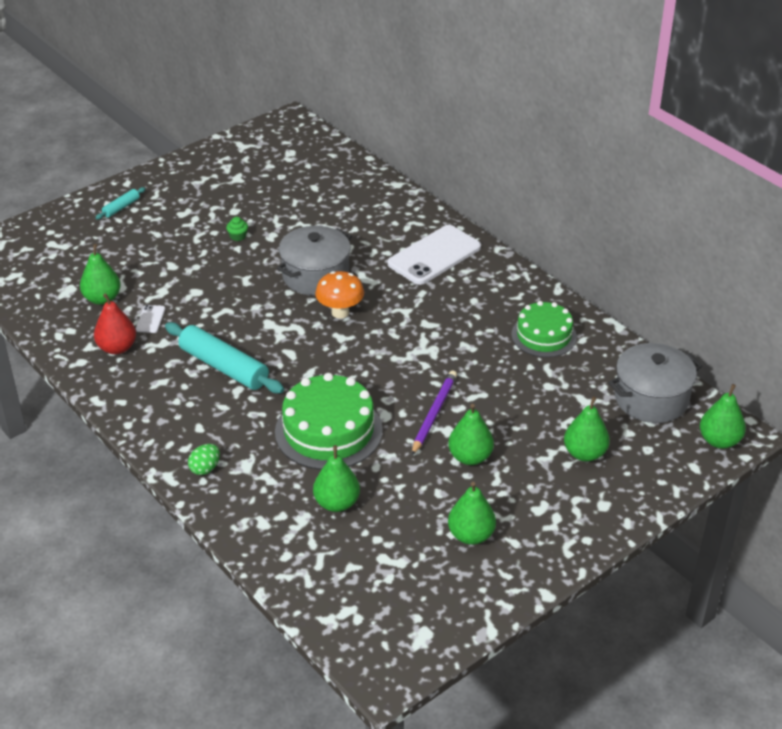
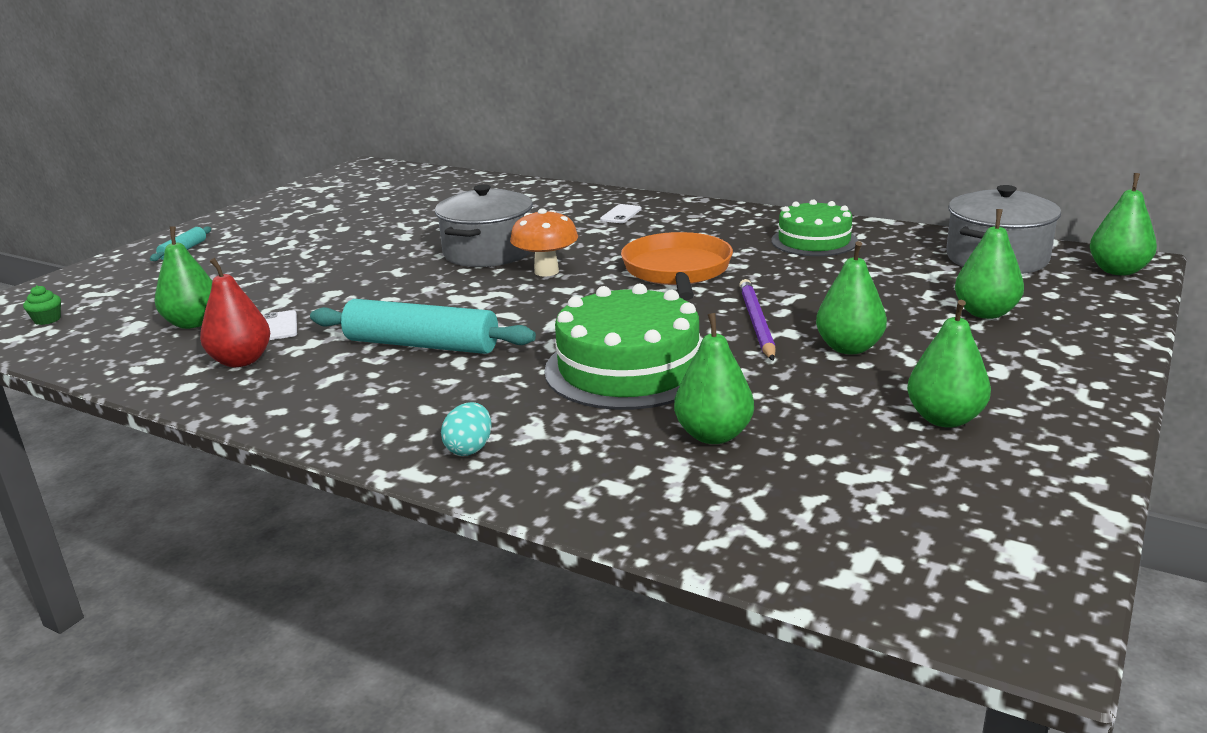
camera: 20 degrees left, 15 degrees down
green egg [188,444,220,475] -> turquoise egg [441,402,491,456]
green cupcake [226,217,248,241] -> green cupcake moved to [23,285,61,325]
white phone [388,225,481,285] -> white phone [600,204,642,223], size x0.42
none -> orange pan [621,232,733,300]

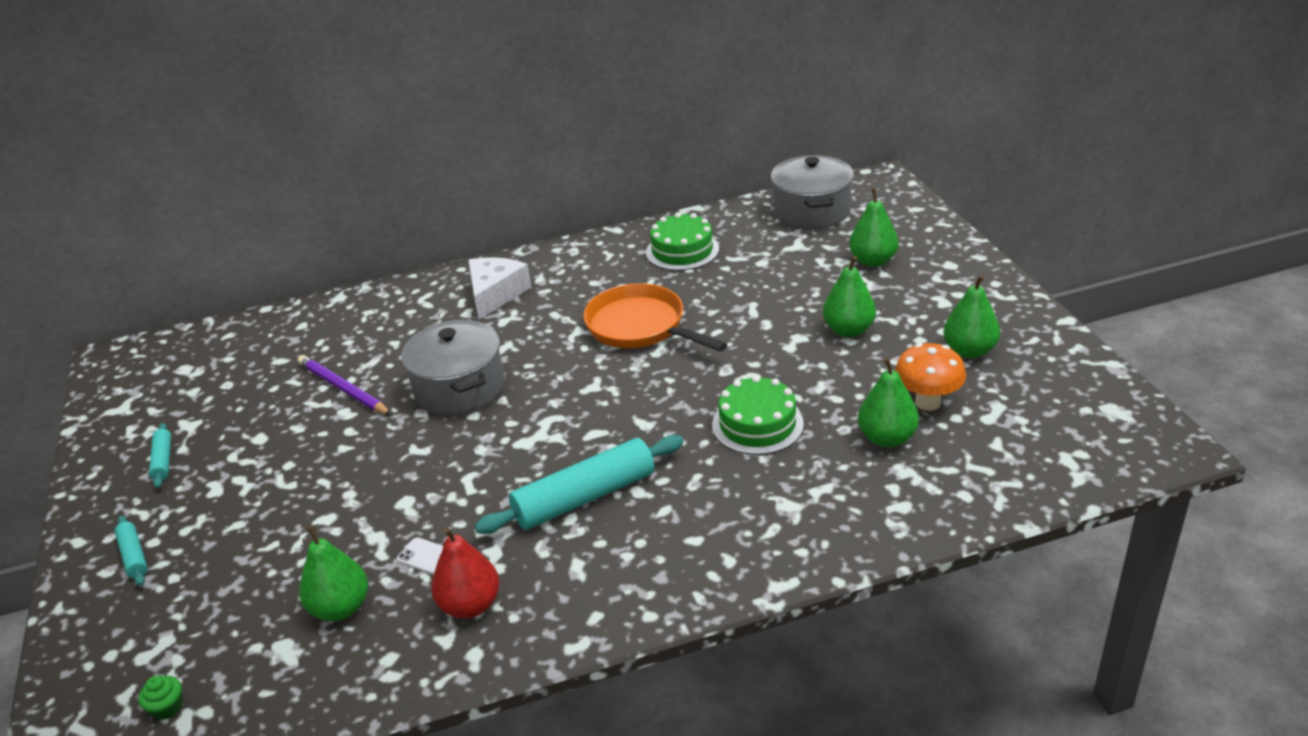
camera: 45 degrees left, 10 degrees up
turquoise egg [441,402,491,456] -> none
orange mushroom [510,208,578,277] -> orange mushroom moved to [895,343,966,411]
green cake [544,284,700,410] -> green cake [712,375,804,455], size x0.65
white phone [600,204,642,223] -> white cheese [468,257,531,320]
purple pencil [739,279,776,361] -> purple pencil moved to [298,355,391,415]
green pear [1090,173,1157,275] -> none
none -> turquoise rolling pin [149,423,171,488]

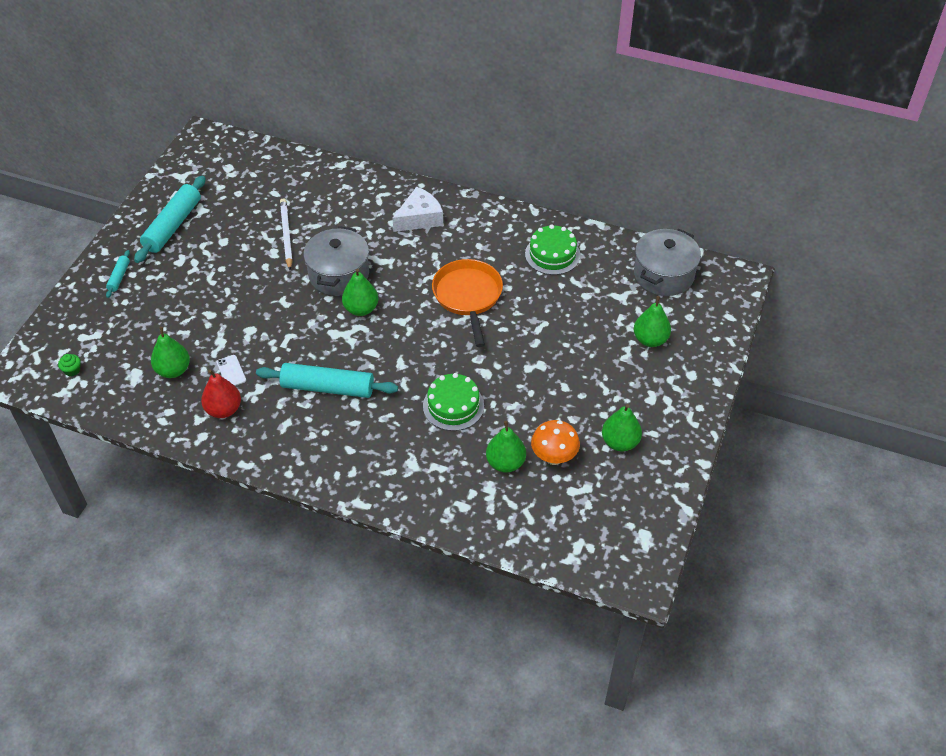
camera: 35 degrees right, 15 degrees up
turquoise rolling pin [149,423,171,488] -> turquoise rolling pin [134,176,205,263], size x2.08
purple pencil [298,355,391,415] -> white pencil [280,198,293,270]
green pear [823,256,876,337] -> green pear moved to [342,269,378,316]

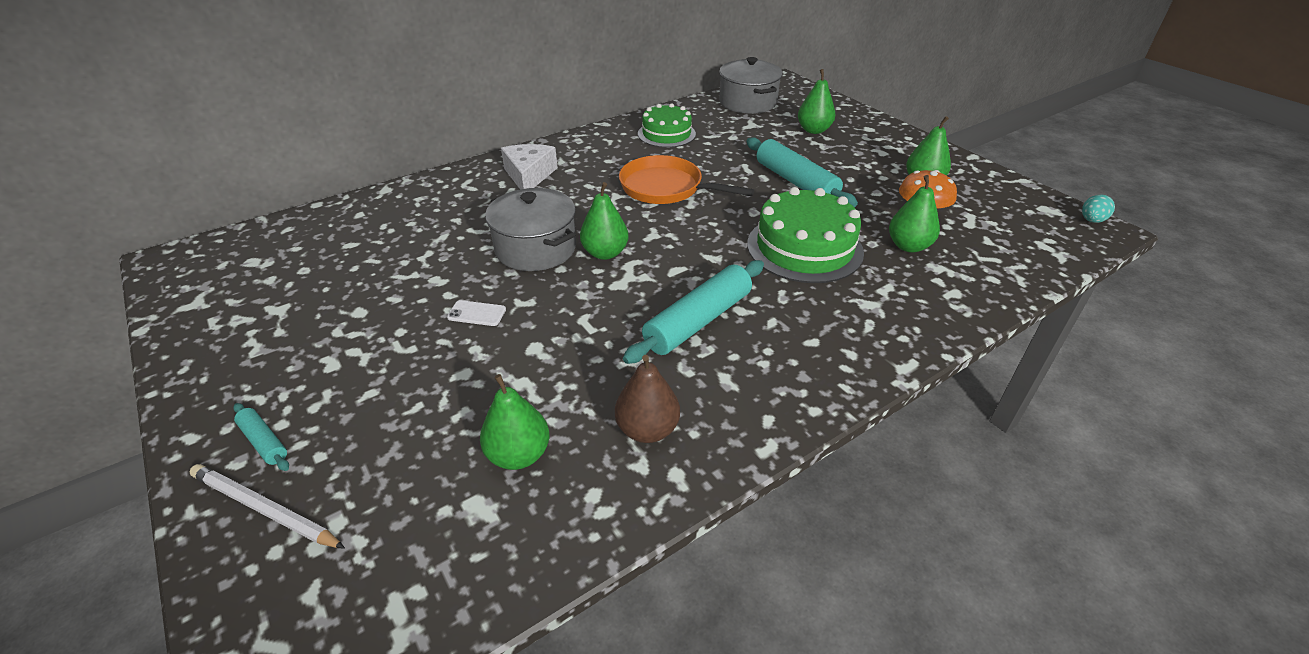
camera: 55 degrees left, 10 degrees down
green cupcake [58,354,81,376] -> none
turquoise rolling pin [134,176,205,263] -> turquoise rolling pin moved to [746,137,858,207]
red pear [201,369,241,418] -> brown pear [615,355,680,443]
white phone [217,355,246,386] -> white phone moved to [447,300,506,326]
white pencil [280,198,293,270] -> white pencil moved to [190,464,345,549]
green cake [423,373,484,431] -> green cake [747,187,864,283], size x1.53
none -> turquoise egg [1082,194,1115,223]

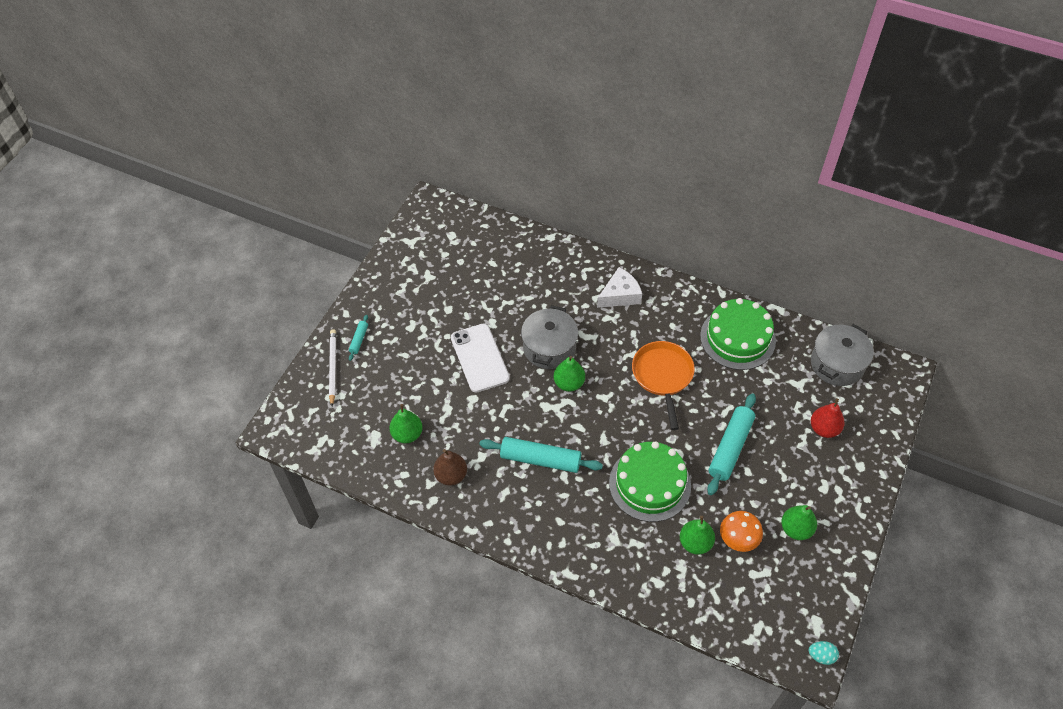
camera: 60 degrees right, 15 degrees up
white phone [447,300,506,326] -> white phone [451,324,510,392], size x2.39
green cake [638,103,696,148] -> green cake [700,298,776,370], size x1.53
green pear [798,69,835,134] -> red pear [811,398,845,438]

